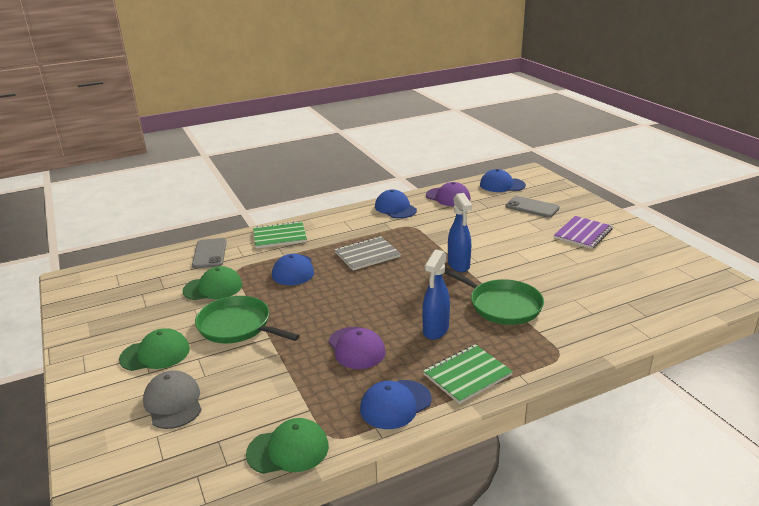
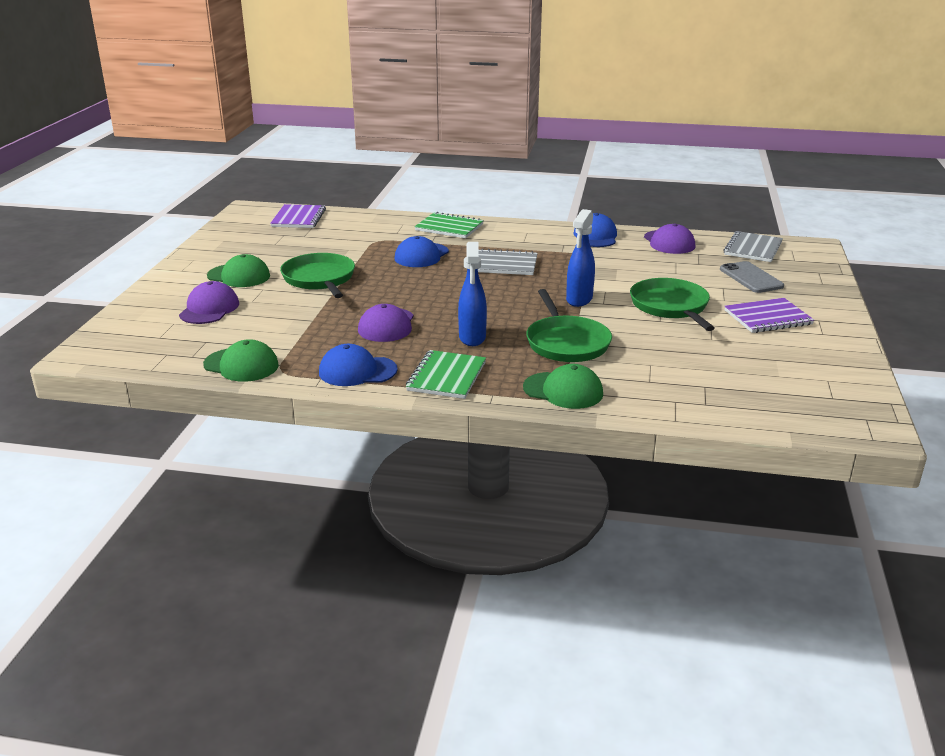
camera: 35 degrees right, 0 degrees up
grey cap [143,370,202,429] -> purple cap [179,281,239,324]
green cap [182,266,243,300] -> green cap moved to [523,364,603,409]
grey phone [192,238,226,269] -> none
blue spray bottle [422,249,450,340] -> blue spray bottle turned 60 degrees counterclockwise [458,242,487,346]
green notebook [423,344,513,404] -> green notebook turned 75 degrees counterclockwise [406,350,486,399]
blue cap [480,169,526,192] -> grey notebook [723,231,783,262]
none -> purple notebook [270,204,326,228]
none -> green pan [630,278,715,331]

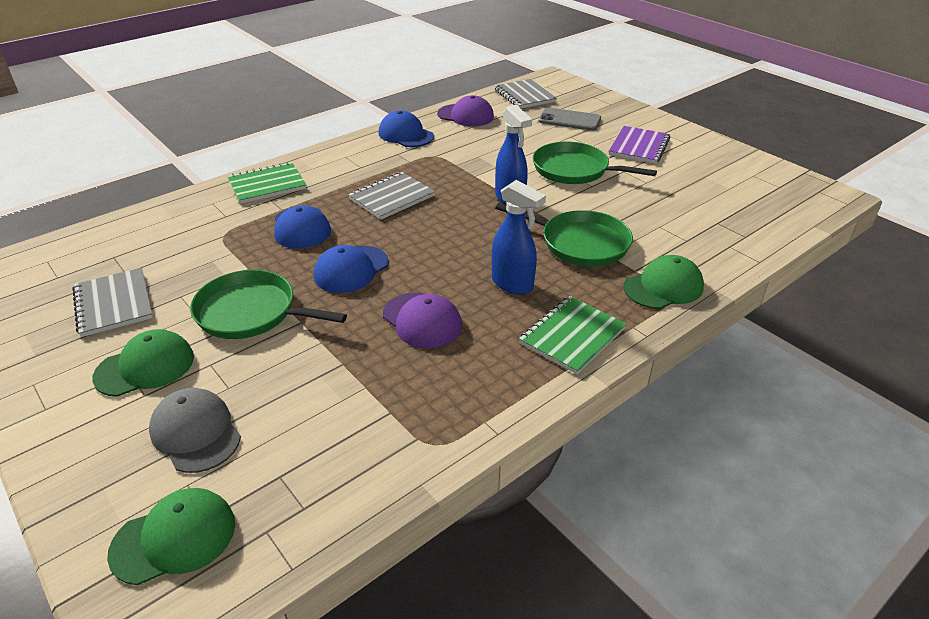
camera: 50 degrees left, 10 degrees up
purple cap [179,281,239,324] -> grey cap [149,388,241,473]
green cap [203,339,279,382] -> green cap moved to [107,488,235,585]
purple notebook [270,204,326,228] -> none
blue cap [319,344,398,386] -> blue cap moved to [314,245,389,293]
green notebook [406,350,486,399] -> green notebook turned 75 degrees clockwise [519,296,627,375]
none -> grey notebook [73,268,153,337]

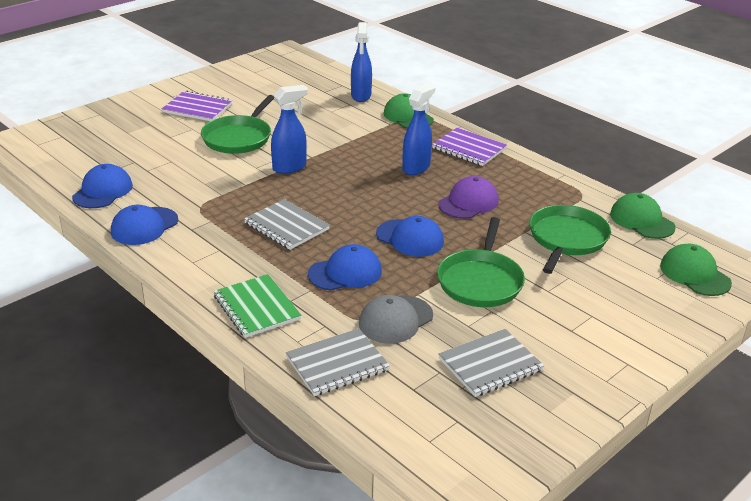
camera: 95 degrees left, 5 degrees down
green cap [92,329,194,397] -> green cap moved to [610,193,676,239]
grey cap [149,388,241,473] -> grey cap moved to [359,295,433,344]
purple cap [437,95,494,126] -> blue cap [72,164,133,208]
grey notebook [494,79,557,109] -> grey notebook moved to [286,328,390,396]
green pan [495,203,633,267] -> green pan moved to [529,205,611,274]
green notebook [519,296,627,375] -> purple notebook [432,128,507,166]
grey phone [538,108,601,131] -> none
none -> blue spray bottle [351,22,372,102]

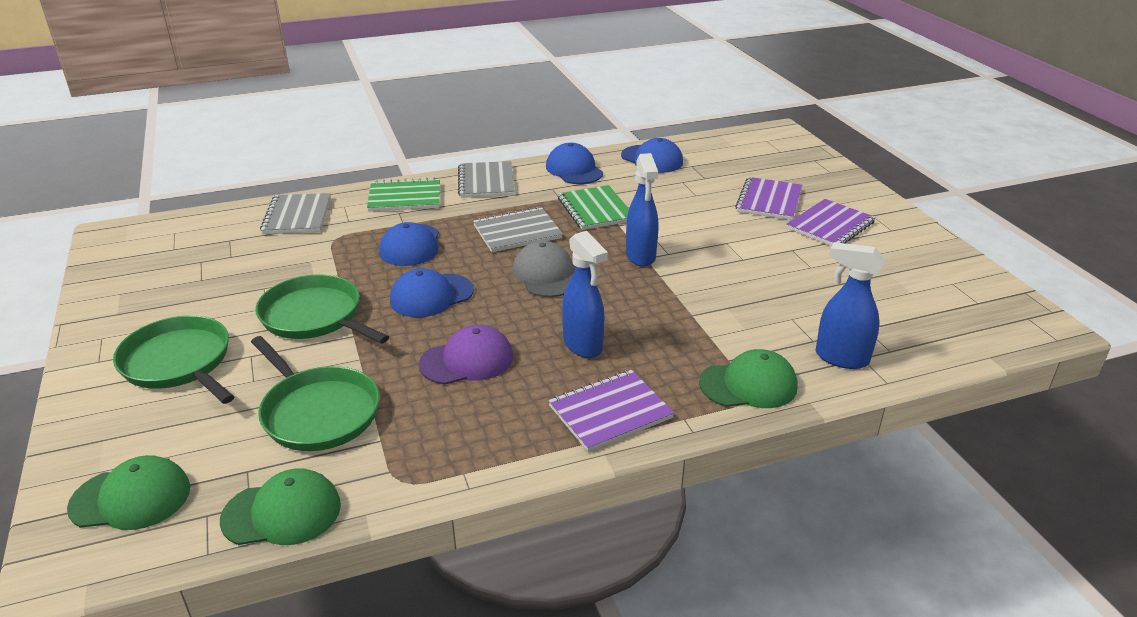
camera: 115 degrees right, 0 degrees up
green pan [201,95,274,154] -> green pan moved to [113,315,234,404]
grey cap [359,295,433,344] -> grey cap moved to [513,241,573,297]
purple cap [438,176,499,219] -> purple cap turned 90 degrees counterclockwise [419,325,513,385]
grey notebook [438,329,544,397] -> grey notebook moved to [458,161,515,198]
none -> green notebook [558,185,629,230]
none -> purple notebook [735,177,802,220]

